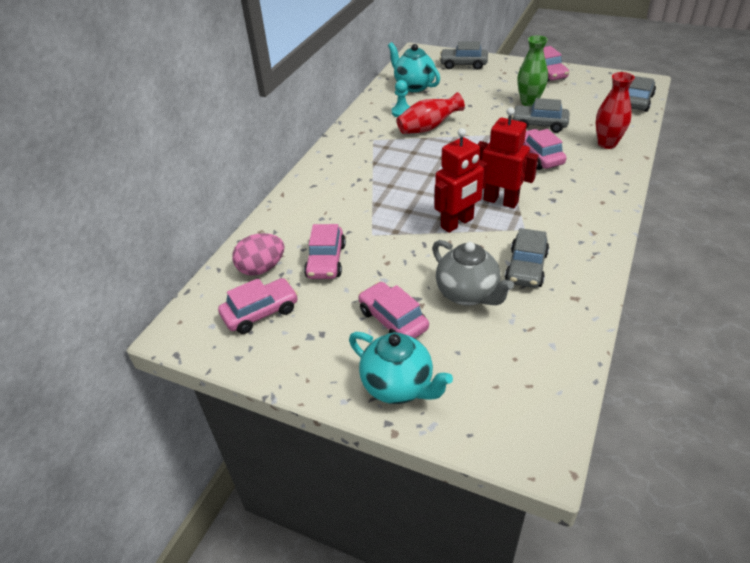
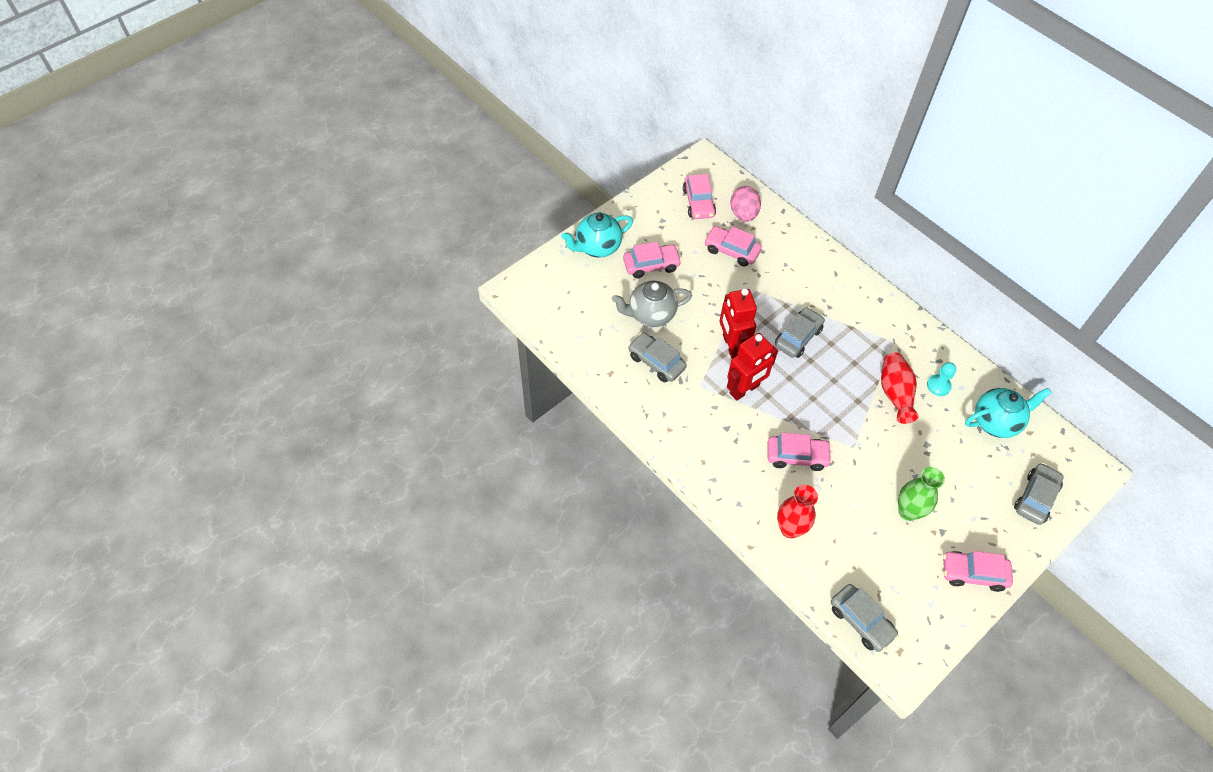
camera: 110 degrees right, 15 degrees up
grey car [511,98,570,133] -> grey car moved to [775,307,825,358]

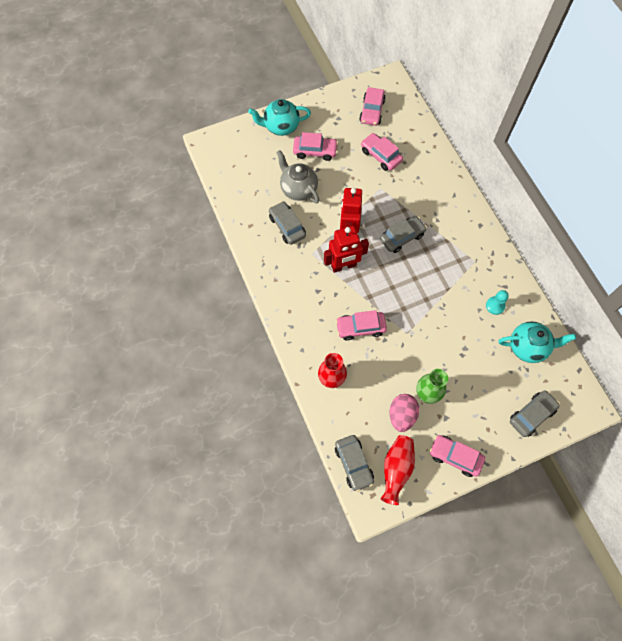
camera: 20 degrees right, 10 degrees up
grey teapot [612,281,692,327] -> grey teapot turned 45 degrees clockwise [276,150,320,204]
pink egg [730,186,761,222] -> pink egg moved to [389,394,419,432]
pink car [767,433,832,471] -> pink car turned 150 degrees clockwise [336,310,387,341]
red vase [881,353,919,424] -> red vase moved to [381,435,415,505]

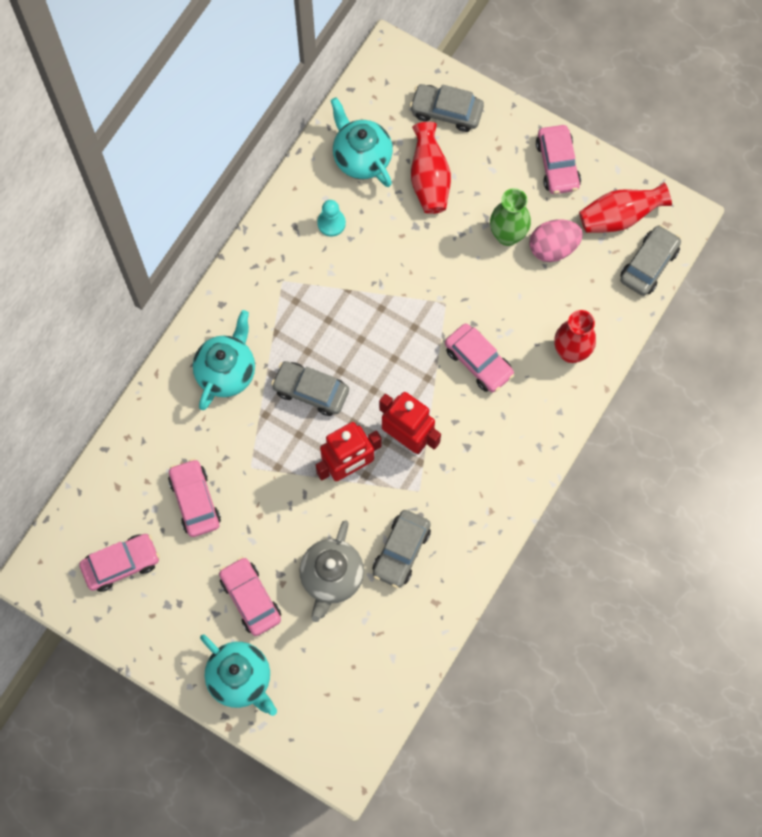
camera: 125 degrees left, 5 degrees up
pink car [361,133,403,171] -> pink car turned 150 degrees clockwise [168,459,221,537]
none -> turquoise teapot [193,310,255,410]
none -> red vase [411,122,451,214]

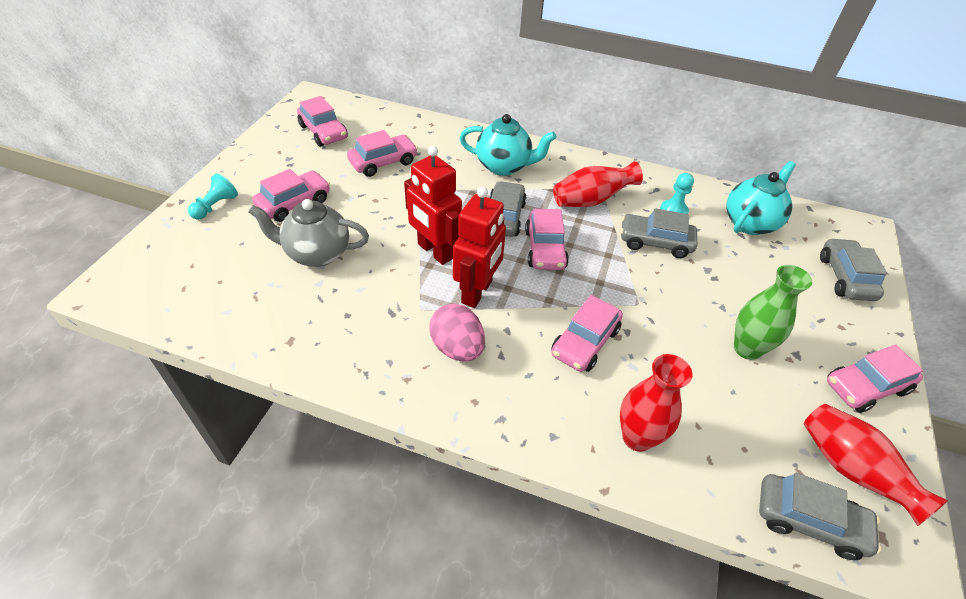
camera: 75 degrees right, 25 degrees down
turquoise teapot [200,634,277,716] -> turquoise pawn [188,174,238,220]
grey car [373,510,431,588] -> grey car moved to [620,208,697,258]
red vase [411,122,451,214] -> red vase moved to [553,161,643,207]
pink egg [529,220,583,262] -> pink egg moved to [429,303,485,362]
none -> pink car [525,209,569,270]

